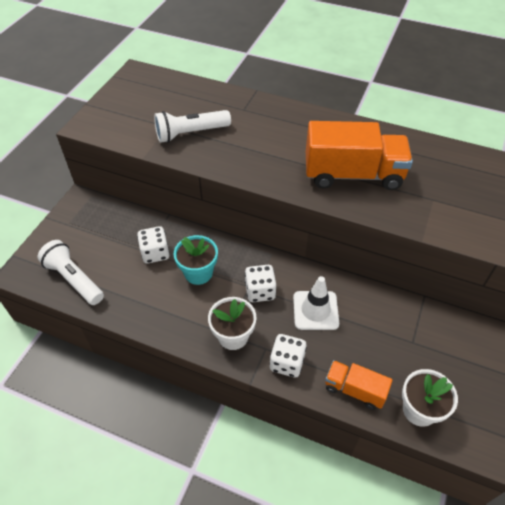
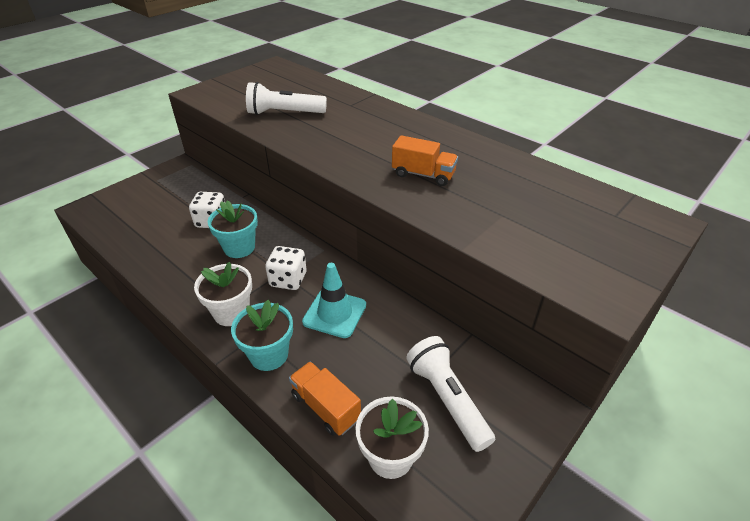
camera: 20 degrees right, 10 degrees down
white flashlight [38,240,104,305] -> white flashlight moved to [406,336,495,452]
white dice [270,334,307,378] -> turquoise flower pot [231,300,293,371]
white traffic cone [293,276,339,330] -> turquoise traffic cone [302,263,366,338]
orange truck [306,121,413,190] -> orange truck [392,135,458,186], size x0.54

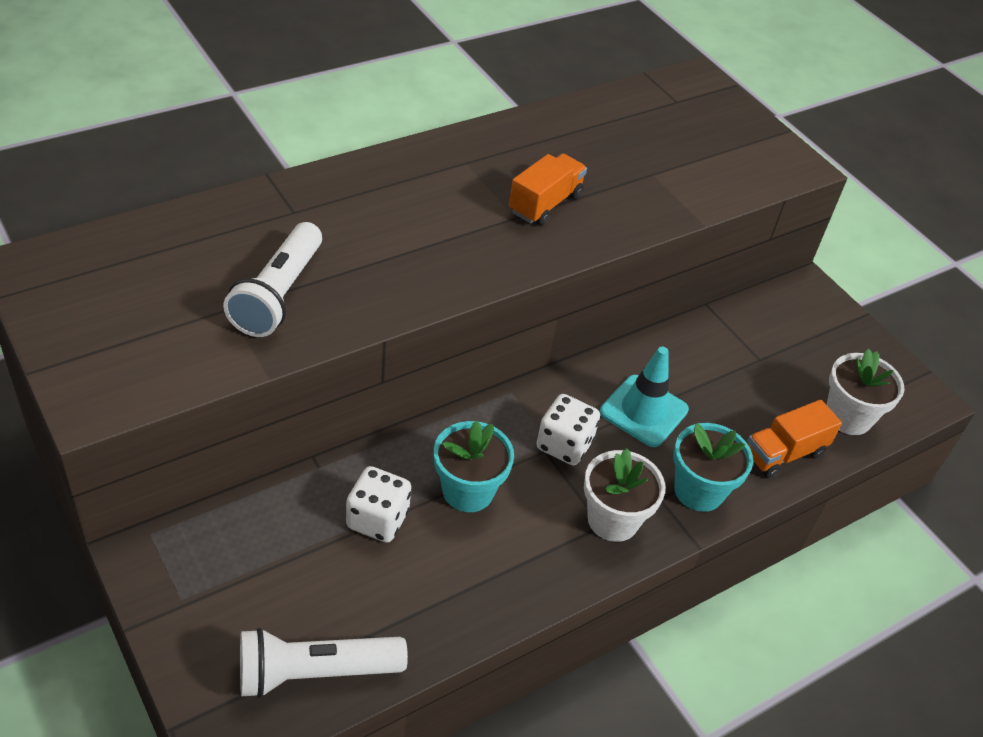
camera: 80 degrees left, 5 degrees up
white flashlight [406,336,495,452] -> white flashlight moved to [240,628,408,698]

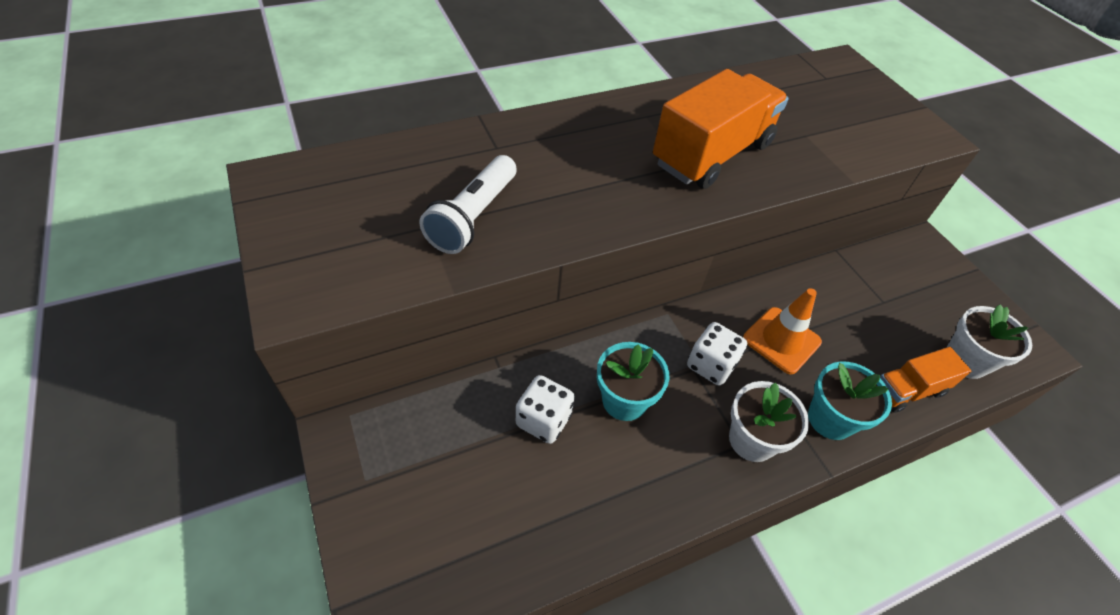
camera: 10 degrees right, 5 degrees up
white flashlight [240,628,408,698] -> none
orange truck [509,154,587,225] -> orange truck [653,69,789,189], size x1.86
turquoise traffic cone [600,347,689,447] -> orange traffic cone [743,288,822,374]

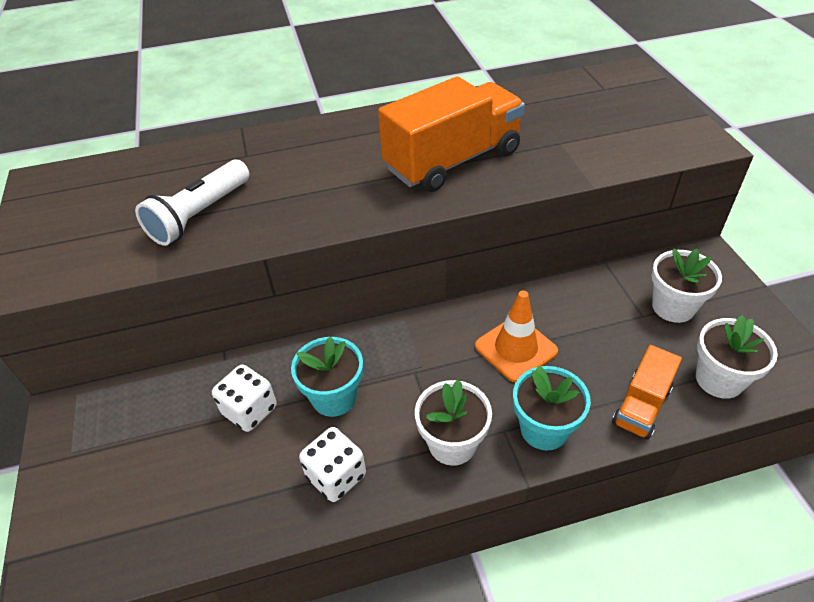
camera: 15 degrees right, 5 degrees down
white dice [687,322,747,386] -> white dice moved to [299,427,366,502]
orange truck [880,347,971,413] -> orange truck turned 45 degrees counterclockwise [612,345,682,440]
none -> white flower pot [651,249,722,323]

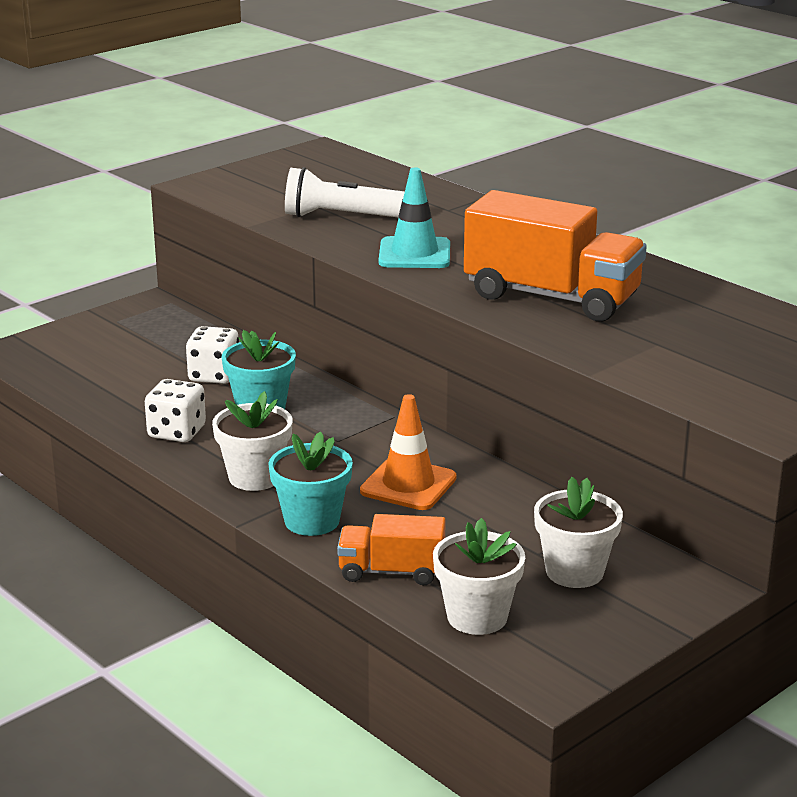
camera: 60 degrees right, 20 degrees down
none -> turquoise traffic cone [379,167,450,268]

